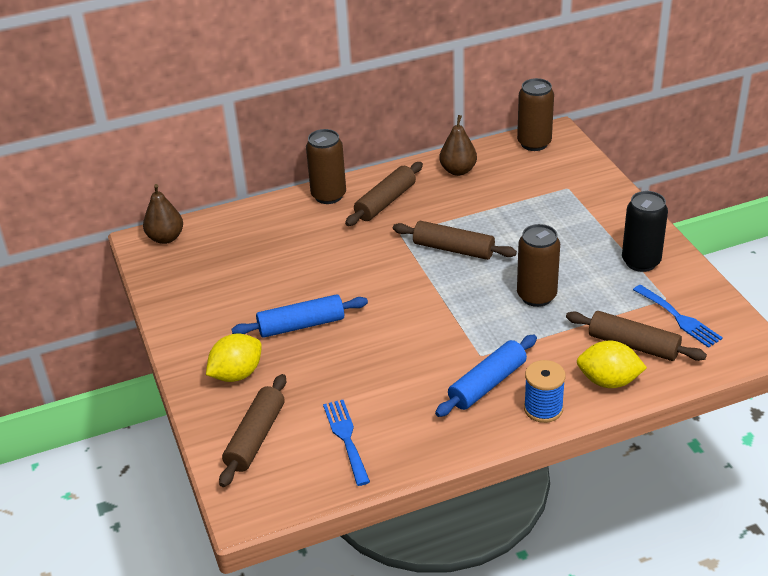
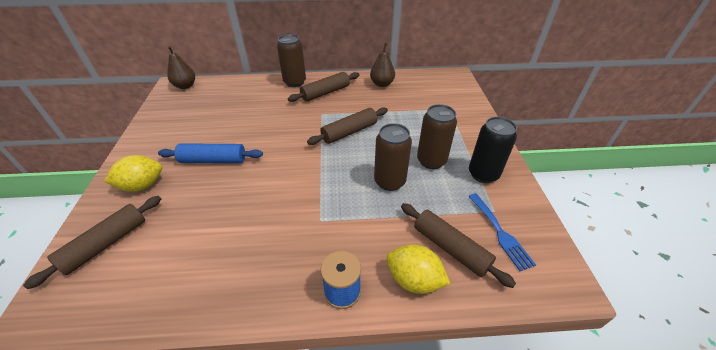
camera: 15 degrees right, 5 degrees up
blue fork [323,400,370,486] -> none
brown rolling pin [393,221,517,260] -> brown rolling pin turned 75 degrees counterclockwise [307,107,388,145]
blue rolling pin [435,335,537,417] -> none
brown can [517,78,554,151] -> brown can moved to [417,104,457,169]

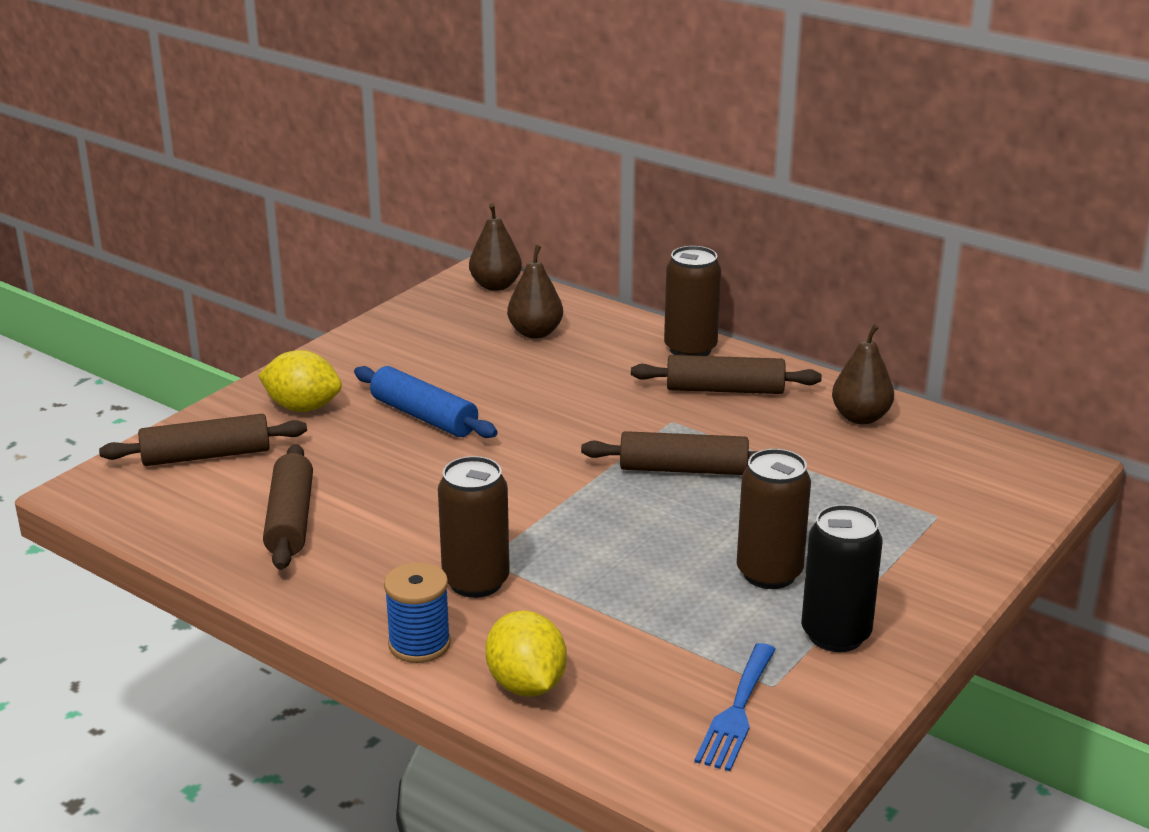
camera: 40 degrees right, 15 degrees down
brown can [374,123,412,191] -> brown can moved to [438,456,510,598]
brown rolling pin [401,203,516,288] -> brown rolling pin moved to [263,444,313,570]
none -> brown pear [507,245,563,339]

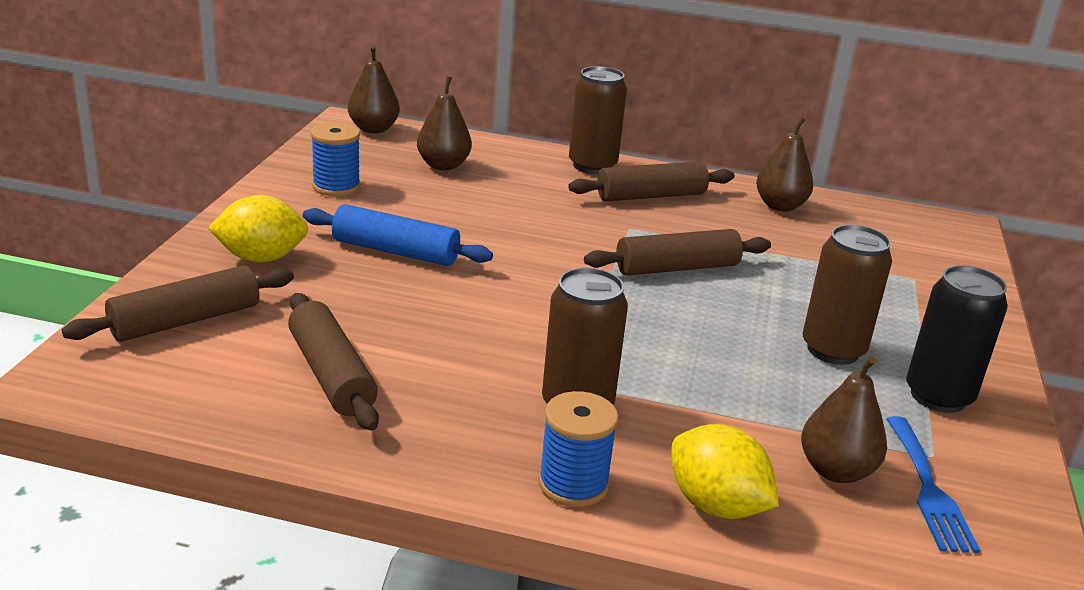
camera: 25 degrees left, 0 degrees up
none -> blue spool [311,122,361,196]
none -> brown pear [801,356,887,483]

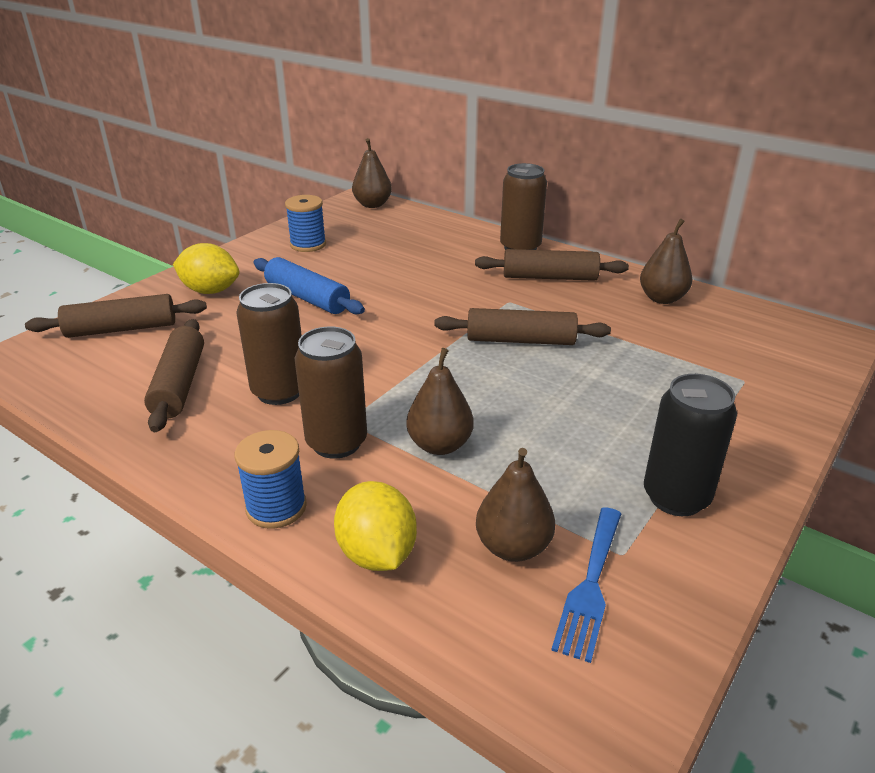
camera: 25 degrees right, 5 degrees up
brown pear [417,76,472,170] -> brown pear moved to [406,348,473,455]
brown can [803,224,892,365] -> brown can moved to [236,283,302,405]

